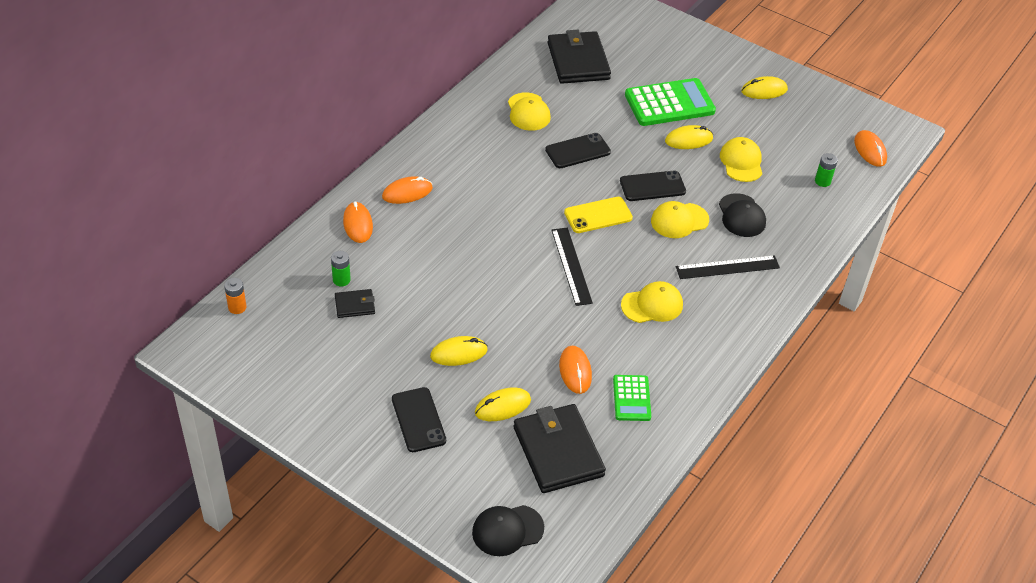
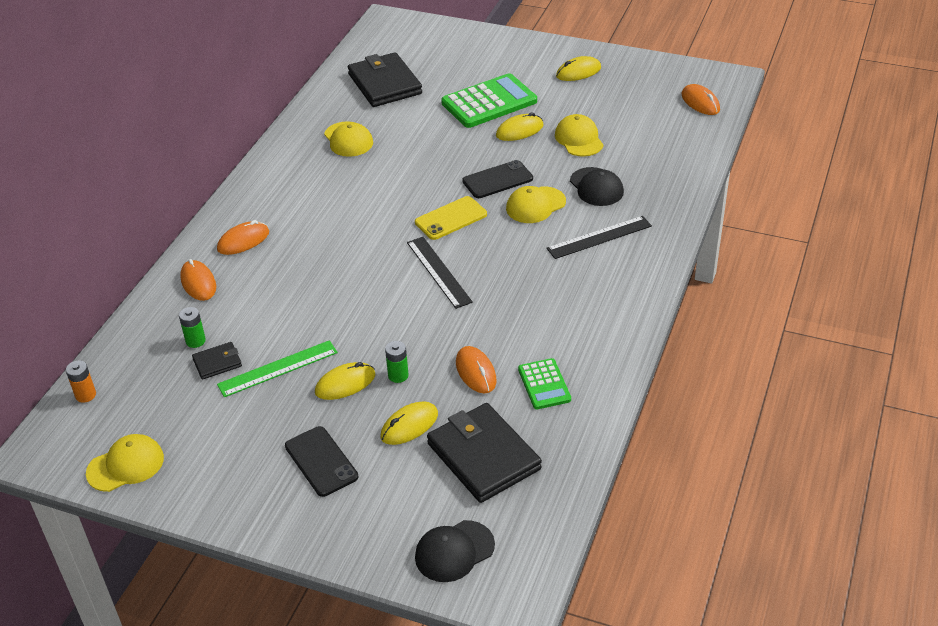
camera: 10 degrees left, 5 degrees down
black phone [545,133,611,168] -> none
yellow cap [621,281,683,323] -> yellow cap moved to [86,434,164,492]
green battery [815,153,838,187] -> green battery moved to [385,341,409,383]
none -> green ruler [217,340,338,397]

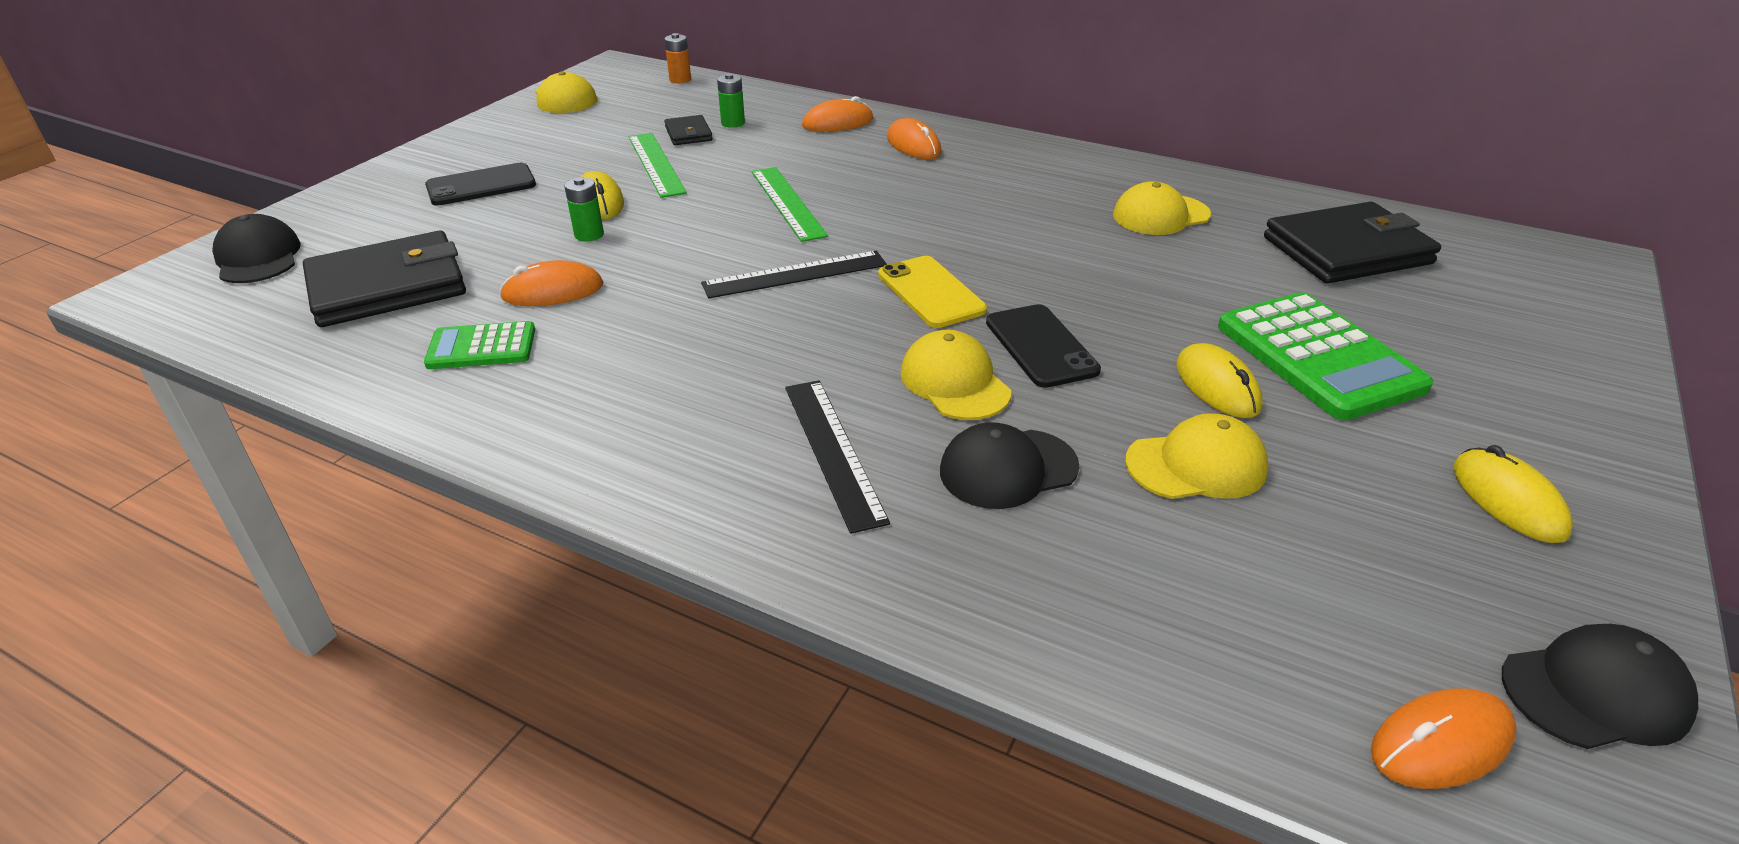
camera: 95 degrees right, 5 degrees down
yellow mouse [381,402,438,445] -> none
none -> green ruler [752,167,828,242]
none -> black cap [1502,624,1698,749]

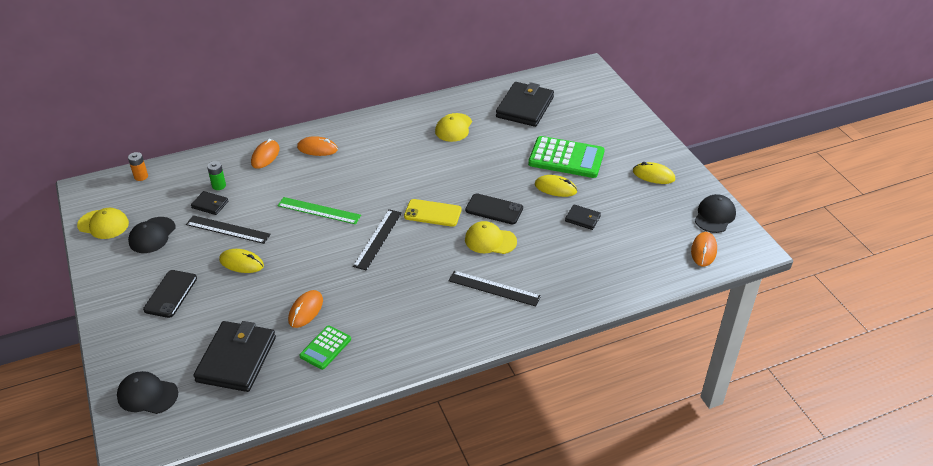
camera: 50 degrees left, 5 degrees up
green battery [564,177,604,242] -> none
green ruler [628,133,687,198] -> black ruler [186,215,271,244]
black cap [940,422,1079,509] -> black cap moved to [128,217,176,253]
yellow cap [1125,413,1269,499] -> black wallet [565,204,601,230]

